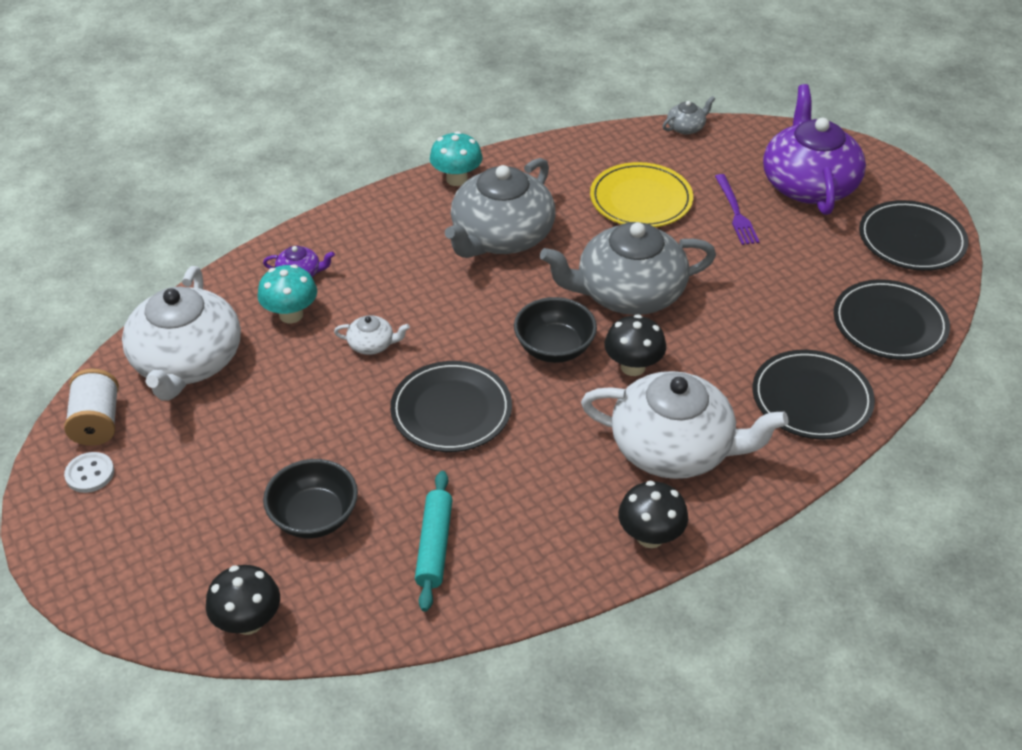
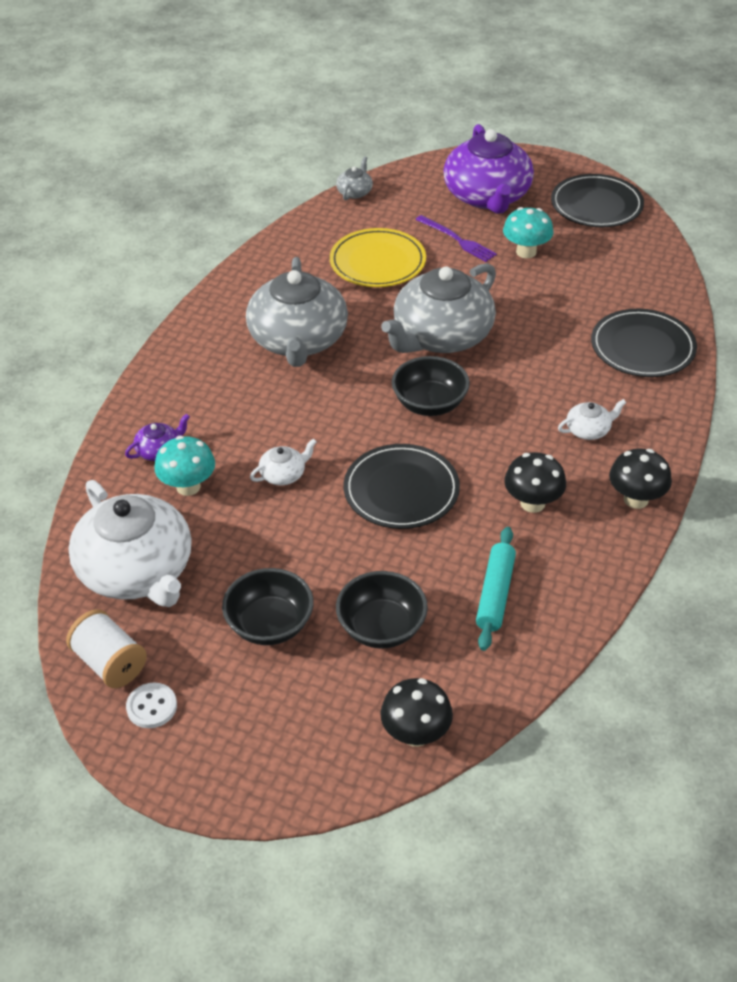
camera: 35 degrees left, 0 degrees up
turquoise rolling pin [415,471,453,612] -> turquoise rolling pin turned 45 degrees clockwise [476,527,516,651]
turquoise mushroom [430,131,483,186] -> turquoise mushroom moved to [503,207,553,258]
white teapot [581,371,789,479] -> white teapot [558,399,626,440], size x0.41
black mushroom [604,314,666,376] -> black mushroom moved to [504,452,566,513]
purple teapot [763,84,866,215] -> purple teapot turned 150 degrees counterclockwise [443,124,534,214]
black plate [834,279,950,360] -> none
none -> black bowl [222,568,314,645]

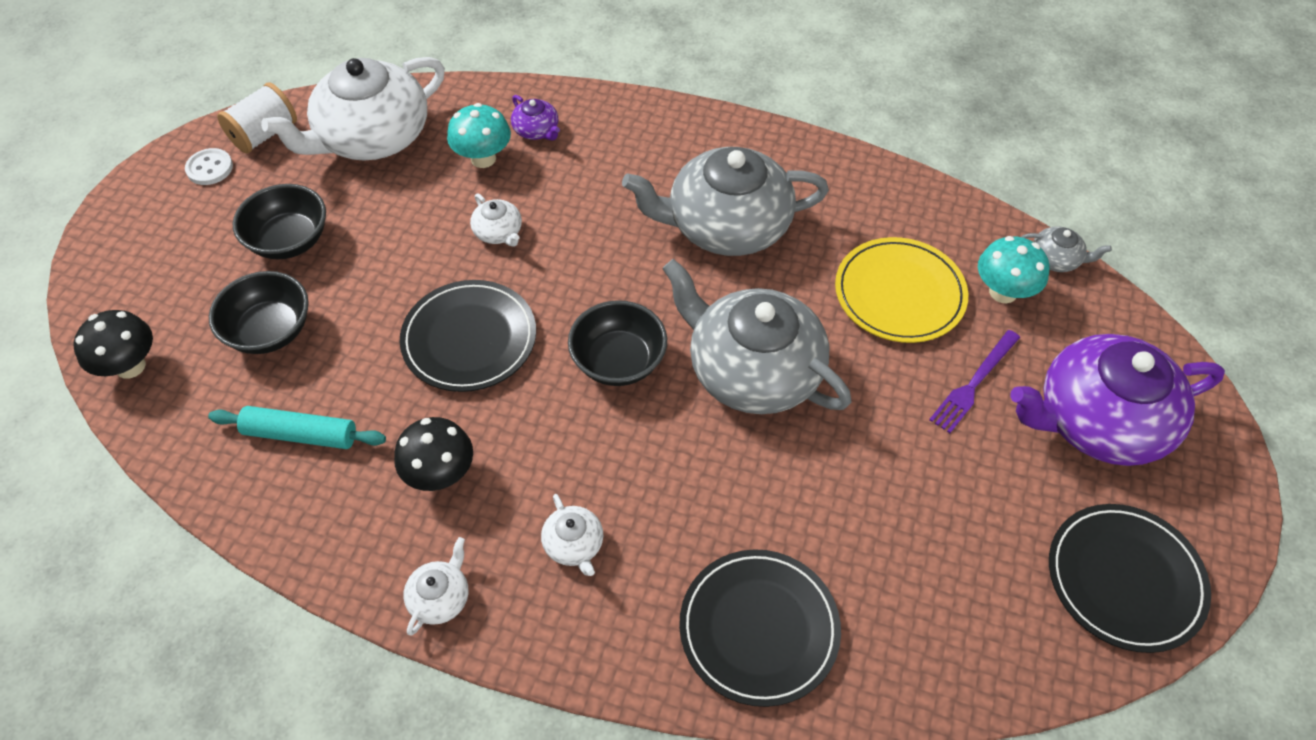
camera: 85 degrees right, 10 degrees up
turquoise mushroom [503,207,553,258] -> turquoise mushroom moved to [978,236,1049,303]
black mushroom [609,448,672,509] -> white teapot [403,537,468,636]

